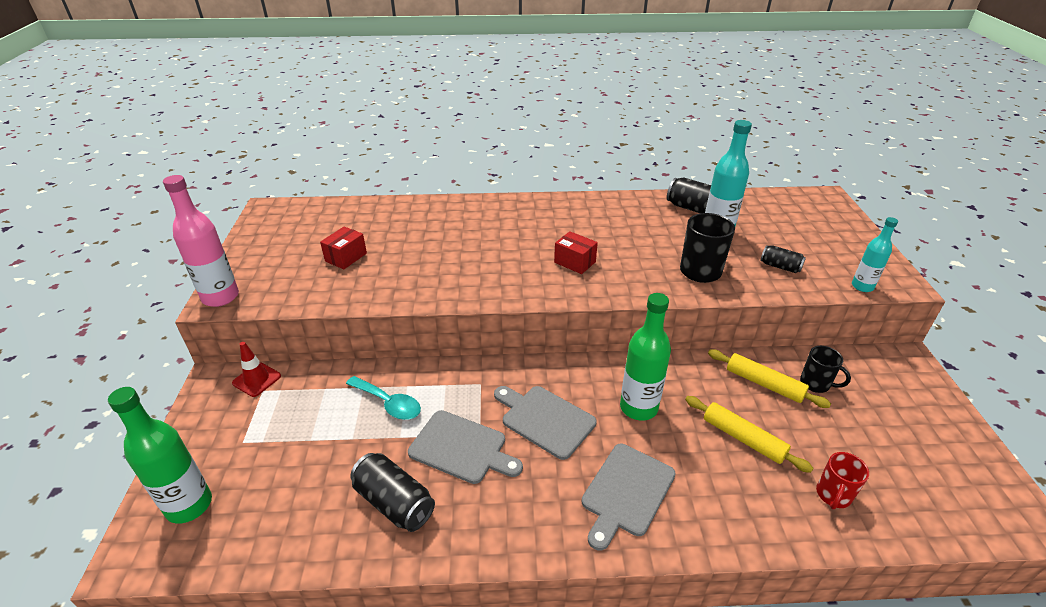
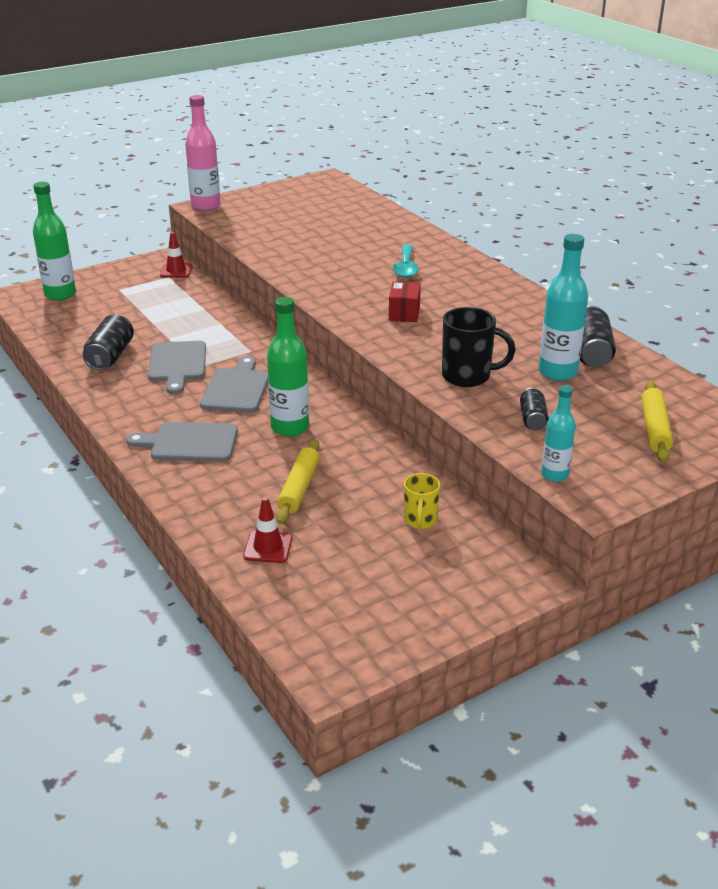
camera: 60 degrees right, 5 degrees down
red box [320,227,367,269] -> none
turquoise spoon [346,376,421,420] -> turquoise spoon moved to [393,244,419,278]
yellow rolling pin [708,349,831,408] -> yellow rolling pin moved to [641,381,673,463]
black mug [800,346,851,393] -> yellow mug [404,473,440,529]
red mug [816,452,869,509] -> red traffic cone [243,497,292,563]

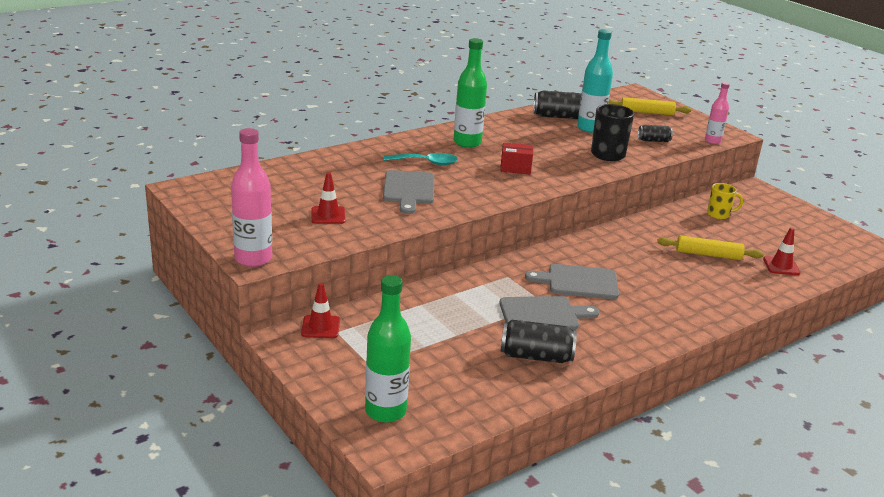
camera: 95 degrees left, 5 degrees down
grey cutting board [126,422,238,462] -> grey cutting board moved to [383,170,434,214]
green bottle [267,297,309,437] -> green bottle moved to [453,38,487,148]
turquoise bottle [541,385,576,482] -> pink bottle [705,82,730,144]
none -> red traffic cone [311,172,346,224]

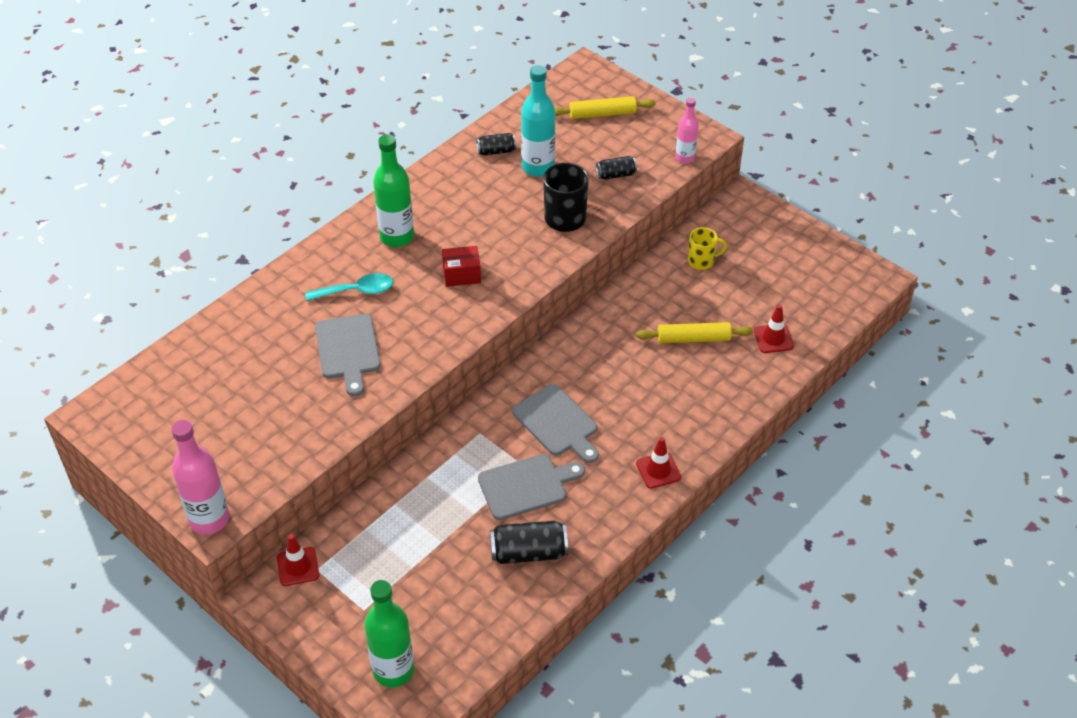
camera: 10 degrees left, 20 degrees up
red traffic cone [311,172,346,224] -> red traffic cone moved to [636,437,681,489]
grey cutting board [525,264,619,299] -> grey cutting board turned 120 degrees counterclockwise [512,384,599,463]
black can [533,90,581,119] -> black can [476,133,516,155], size x0.60

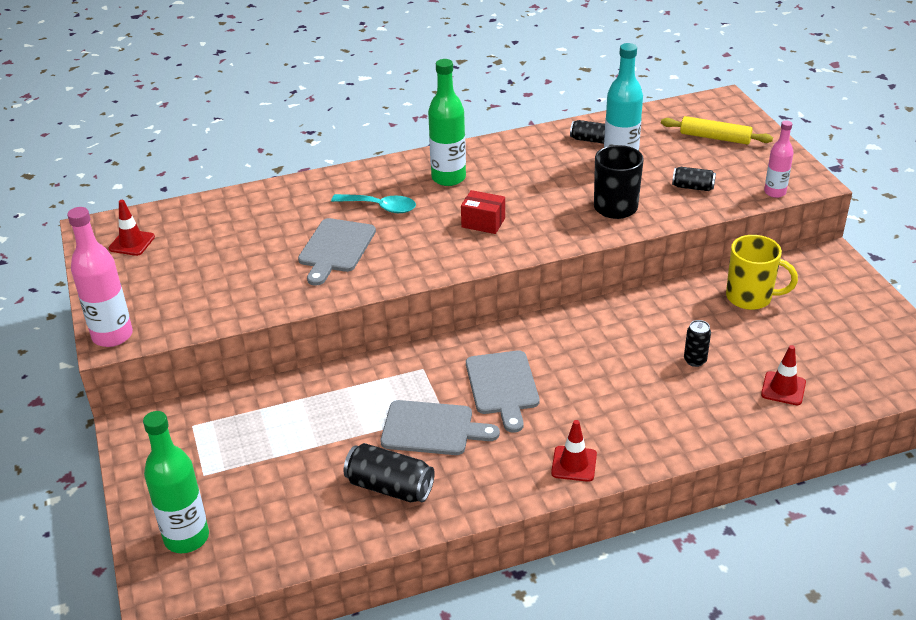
camera: 30 degrees right, 10 degrees down
red traffic cone [277,534,319,586] -> red traffic cone moved to [109,200,155,256]
yellow rolling pin [636,322,753,343] -> black can [684,320,711,367]
yellow mug [688,227,727,270] -> yellow mug [726,235,798,310], size x1.57

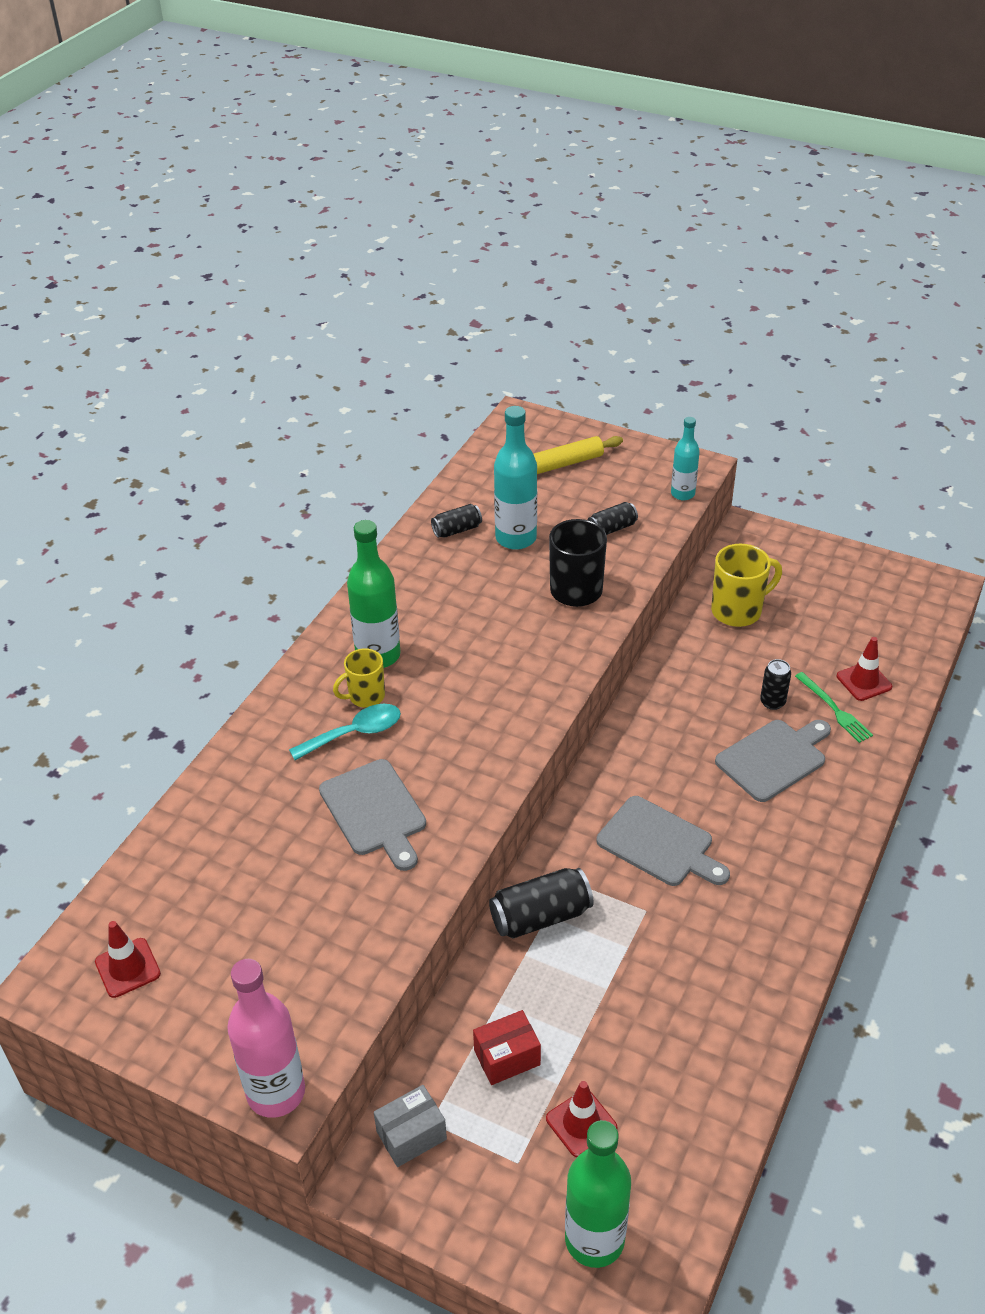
camera: 45 degrees left, 5 degrees up
black can [344,443,435,502] -> black can moved to [489,868,594,939]
grey cutting board [381,400,500,455] -> grey cutting board moved to [715,720,831,802]
red box [461,190,505,234] -> red box moved to [473,1010,541,1085]
red traffic cone [551,420,597,482] -> red traffic cone moved to [546,1081,617,1157]
pink bottle [764,120,793,198] -> turquoise bottle [671,417,700,500]
none -> yellow mug [333,648,385,708]
none -> grey box [374,1085,447,1167]
none -> green fork [795,672,873,743]

